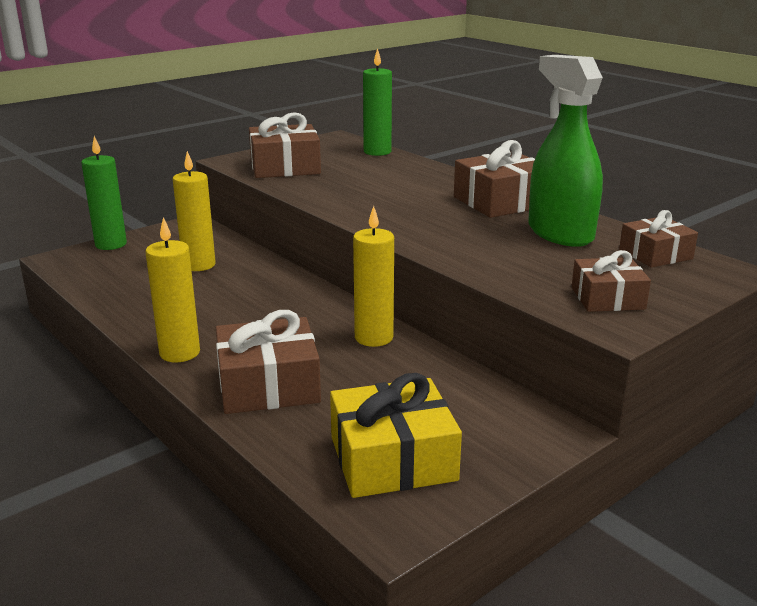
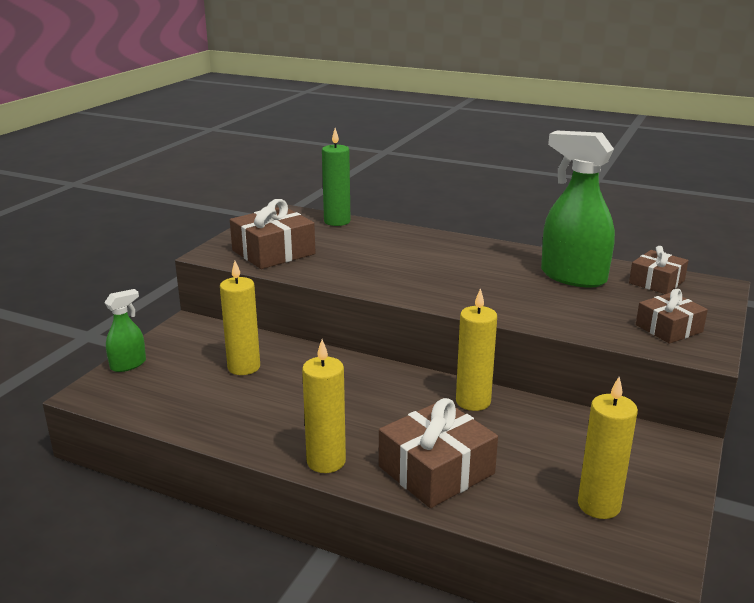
camera: 25 degrees left, 0 degrees up
green candle [81,136,127,250] -> green spray bottle [104,289,146,372]
yellow gift [330,373,462,498] -> yellow candle [578,377,638,519]
brown gift [454,140,535,218] -> none

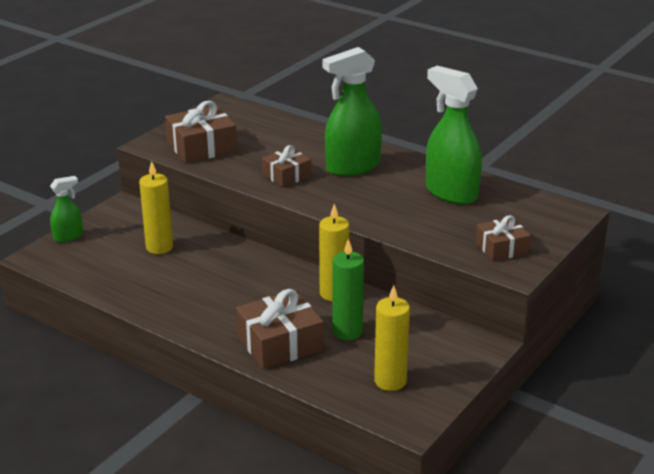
camera: 10 degrees right, 5 degrees up
yellow candle [302,339,346,473] -> none
green candle [322,128,351,226] -> green candle moved to [332,239,364,340]
brown gift [629,246,689,294] -> brown gift moved to [262,145,311,187]
none -> green spray bottle [323,47,382,176]

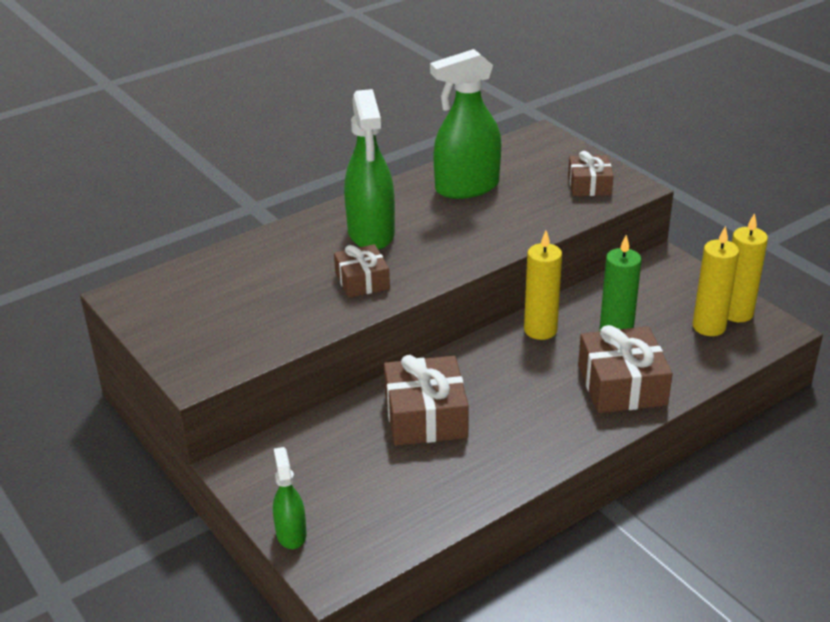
camera: 70 degrees left, 5 degrees up
yellow candle [139,161,173,254] -> yellow candle moved to [728,213,768,322]
brown gift [165,101,237,163] -> brown gift moved to [384,355,469,446]

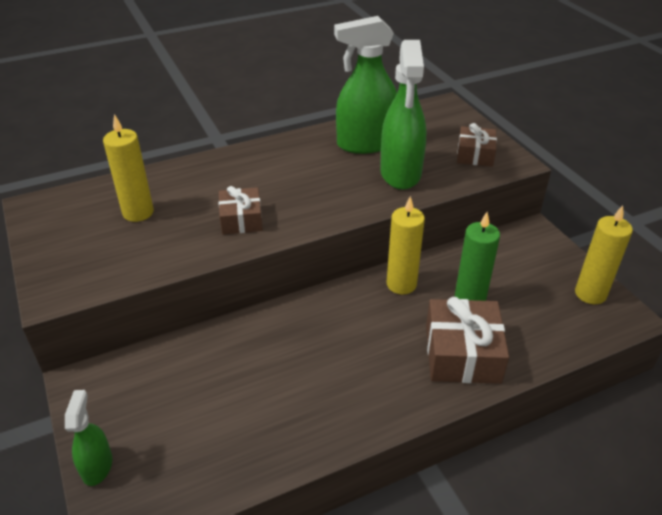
camera: 10 degrees right, 5 degrees up
green spray bottle [344,89,395,250] -> green spray bottle moved to [380,40,426,190]
brown gift [384,355,469,446] -> none
yellow candle [692,226,739,336] -> yellow candle moved to [103,114,154,222]

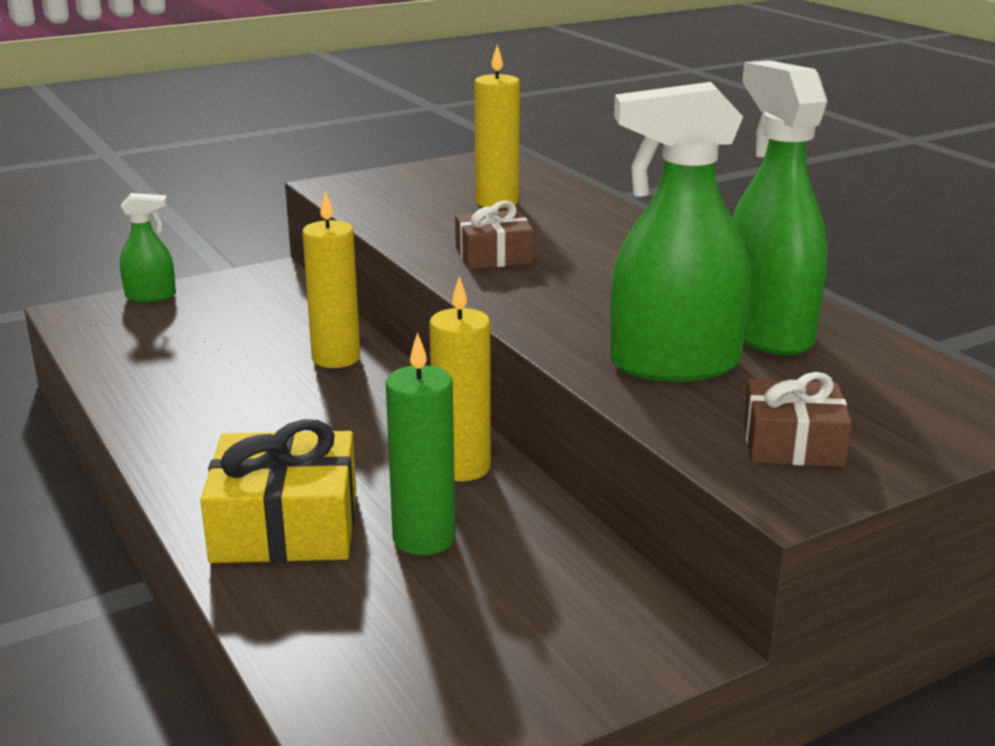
camera: 85 degrees right, 15 degrees down
brown gift [426,297,509,384] -> yellow gift [200,419,356,563]
yellow candle [575,205,633,304] -> yellow candle moved to [302,191,360,368]

